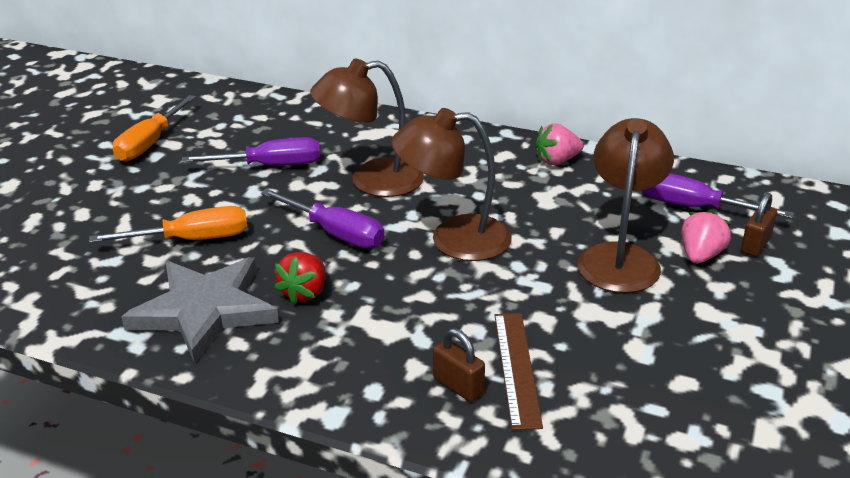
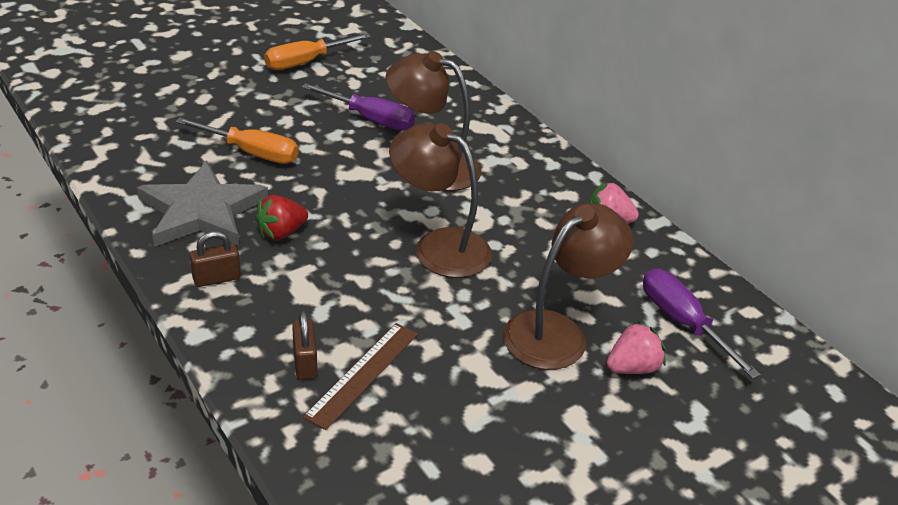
camera: 30 degrees right, 5 degrees up
purple screwdriver [261,189,385,248] -> none
brown padlock [741,193,777,257] -> brown padlock moved to [190,231,241,287]

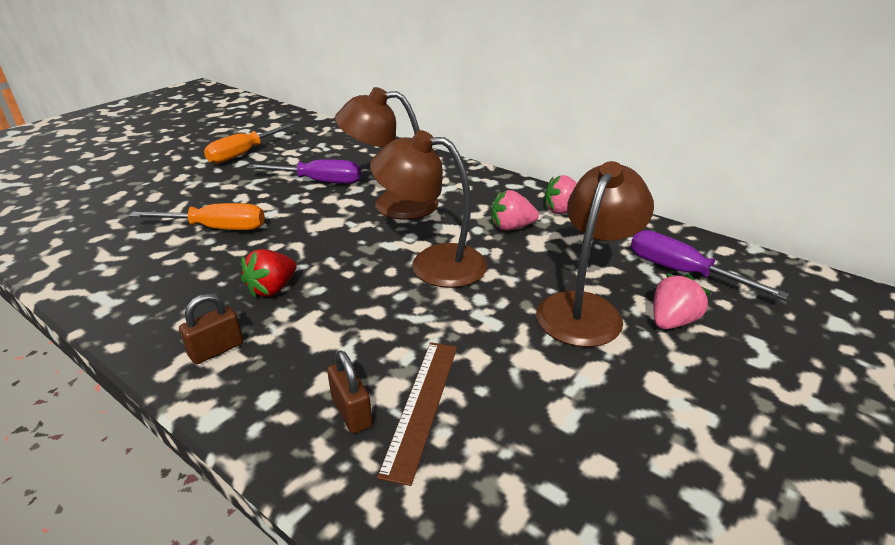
camera: 15 degrees left, 5 degrees down
grey star [137,161,268,247] -> none
none -> pink strawberry [492,190,539,231]

